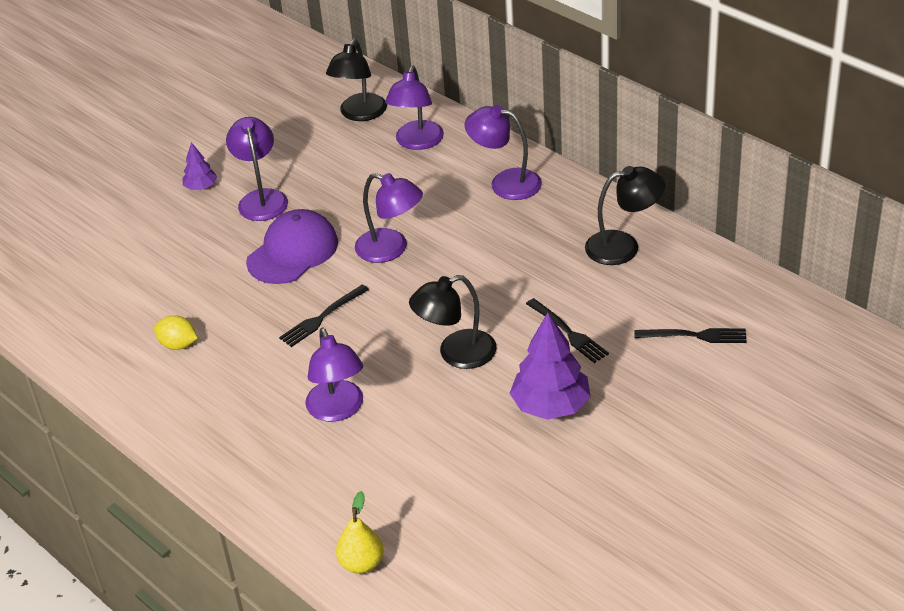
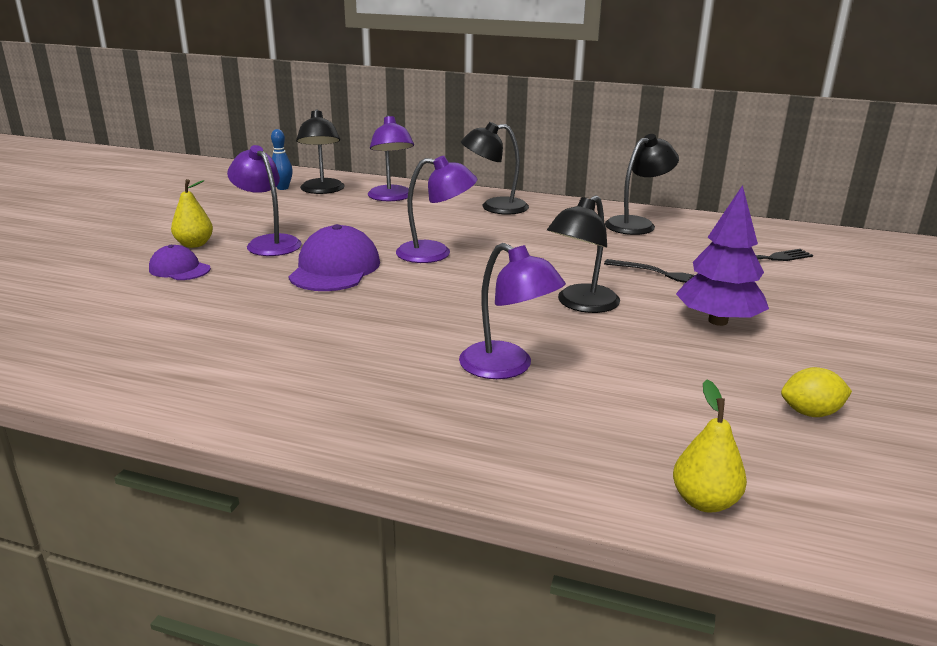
camera: 30 degrees left, 15 degrees down
yellow lemon [154,315,197,350] -> yellow lemon moved to [781,367,852,417]
purple tree [182,142,217,190] -> yellow pear [171,179,213,248]
black fork [279,285,369,347] -> none
purple lamp [465,105,542,200] -> black lamp [461,122,529,215]
none -> purple cap [149,245,211,280]
none -> blue bowling pin [271,129,293,190]

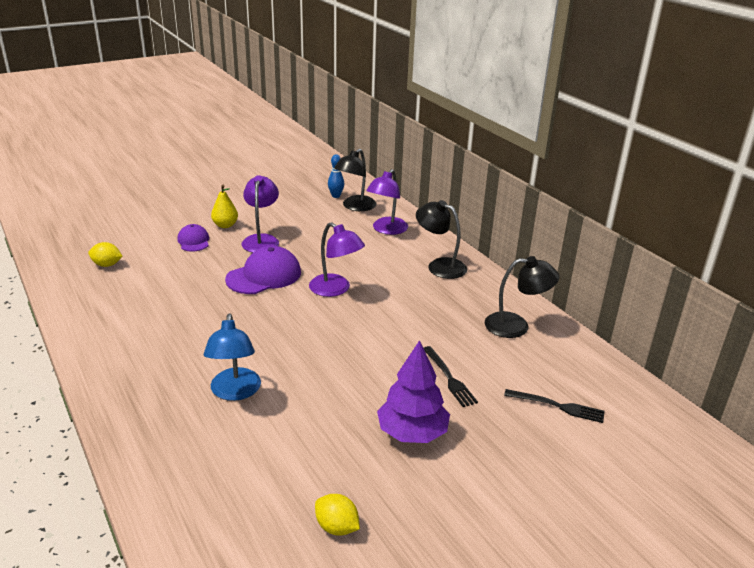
camera: 40 degrees right, 5 degrees up
purple lamp [459,243,566,379] -> blue lamp [204,313,261,401]
black lamp [547,195,620,313] -> none
yellow pear [673,379,747,512] -> none
none -> yellow lemon [88,242,123,267]

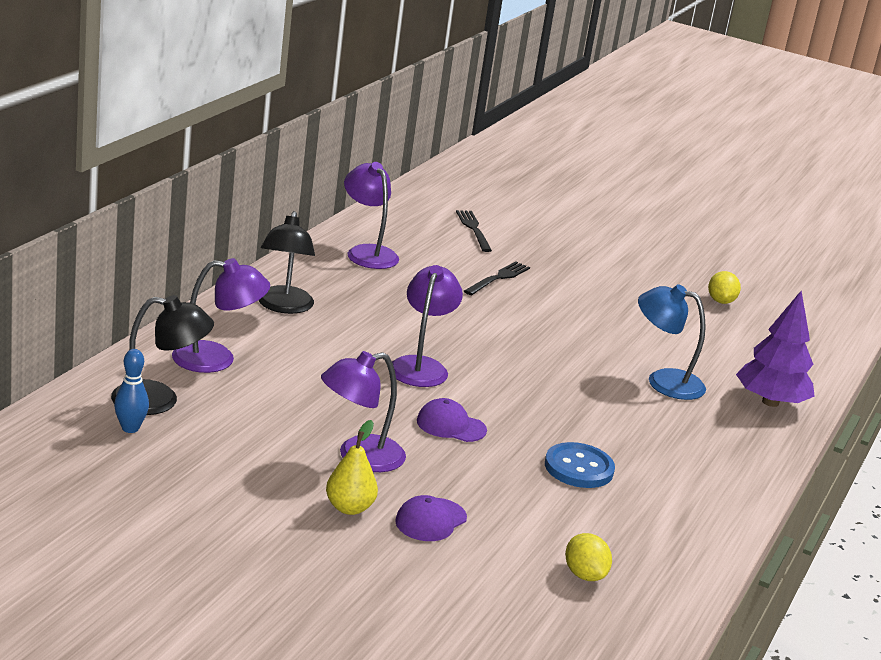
camera: 125 degrees left, 5 degrees down
blue lamp [204,313,261,401] -> blue lamp turned 120 degrees counterclockwise [638,284,706,400]
purple cap [225,246,301,294] -> purple cap [417,398,487,442], size x0.58
purple tree [377,340,450,443] -> purple tree moved to [736,291,815,407]
black lamp [485,256,560,338] -> purple lamp [344,162,399,269]
none -> blue button [545,442,615,488]

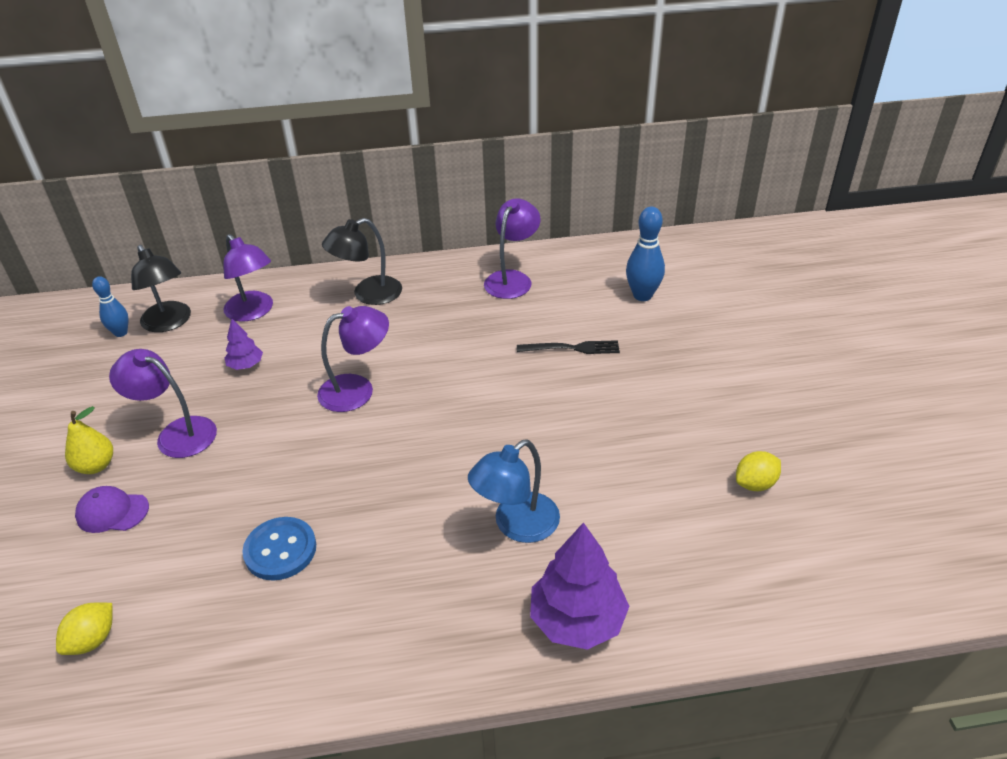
camera: 60 degrees right, 15 degrees up
purple cap [417,398,487,442] -> none
black fork [456,210,492,252] -> blue bowling pin [626,207,665,301]
blue lamp [638,284,706,400] -> blue lamp turned 120 degrees counterclockwise [468,439,560,543]
none -> purple tree [224,318,263,370]

